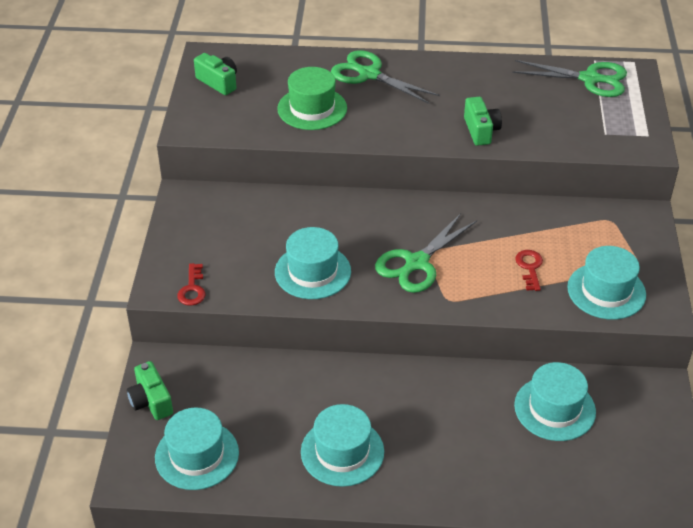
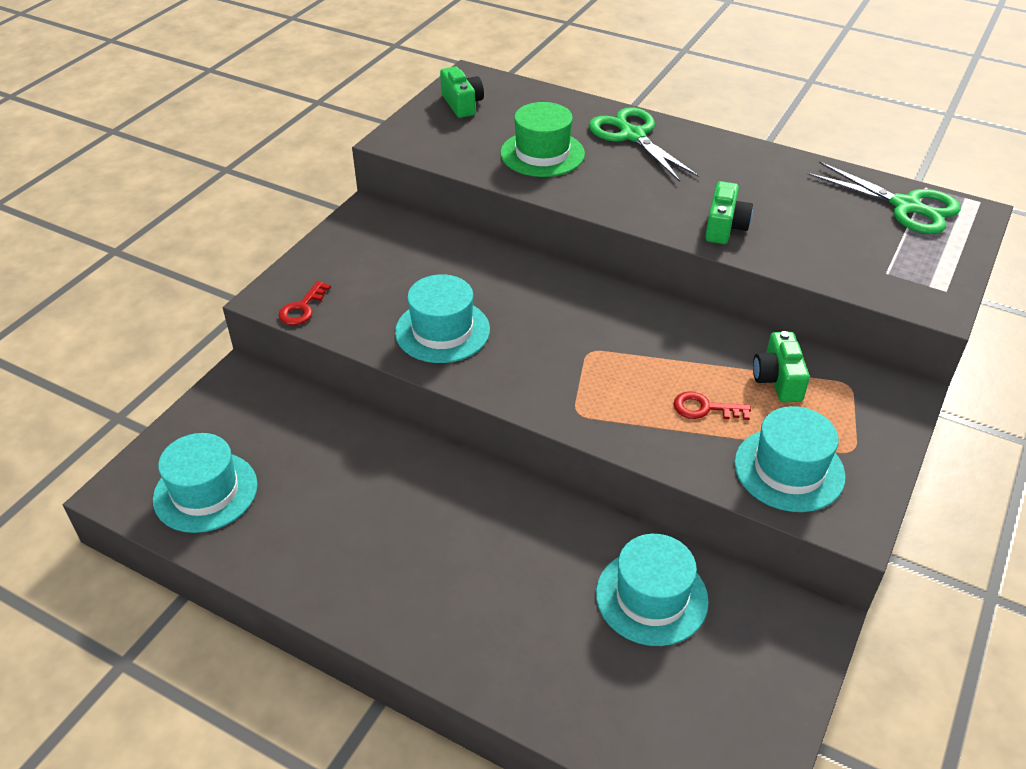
camera: 25 degrees right, 0 degrees up
green camera [127,361,173,420] -> green camera moved to [753,331,810,402]
turquoise hat [301,404,384,487] -> none
green scissors [375,213,477,293] -> none
red key [515,250,543,291] -> red key turned 105 degrees counterclockwise [674,391,751,420]

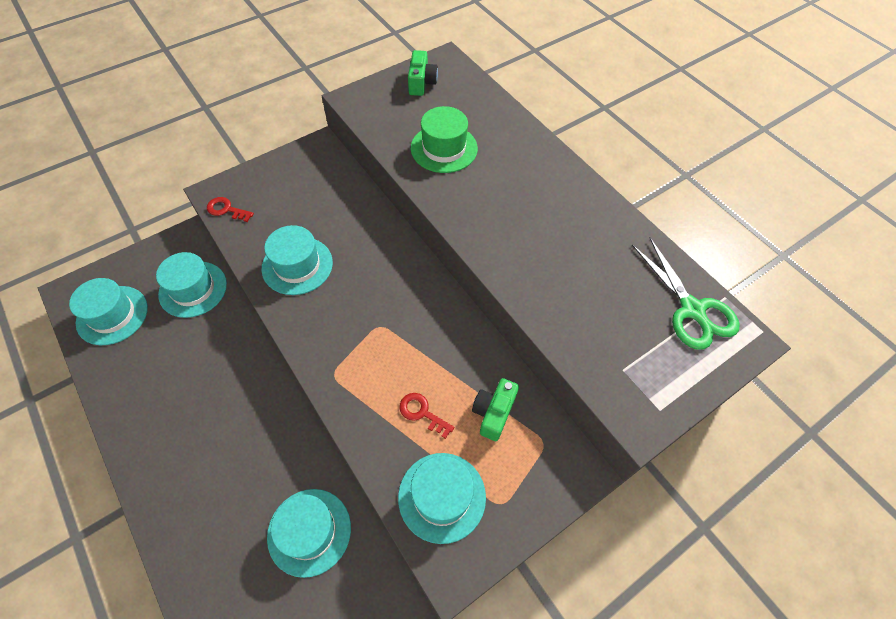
camera: 25 degrees right, 15 degrees up
red key [278,281,331,325] -> red key turned 60 degrees clockwise [207,197,254,222]
green scissors [589,107,699,182] -> none
green camera [705,181,753,244] -> none
none -> turquoise hat [156,252,227,318]

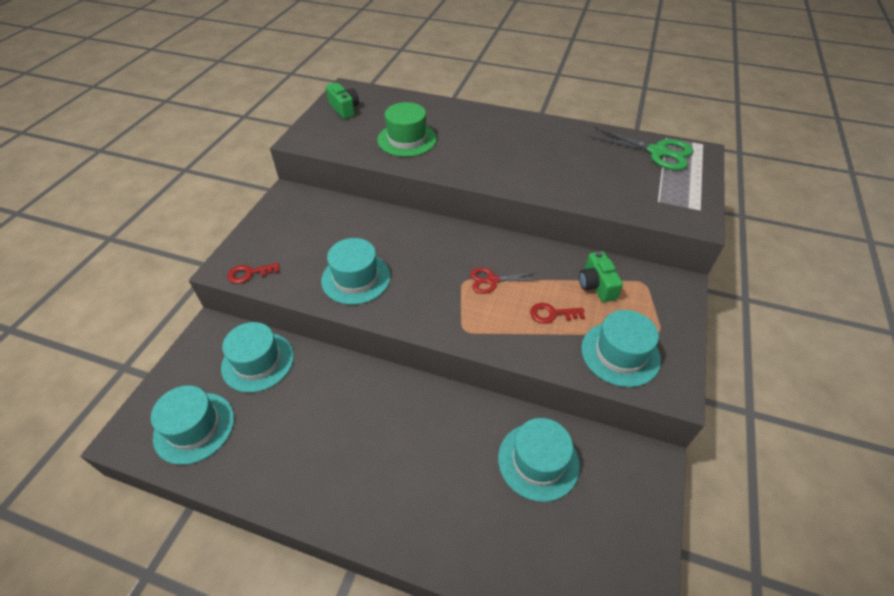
camera: 35 degrees left, 10 degrees down
none -> red scissors [470,268,539,294]

